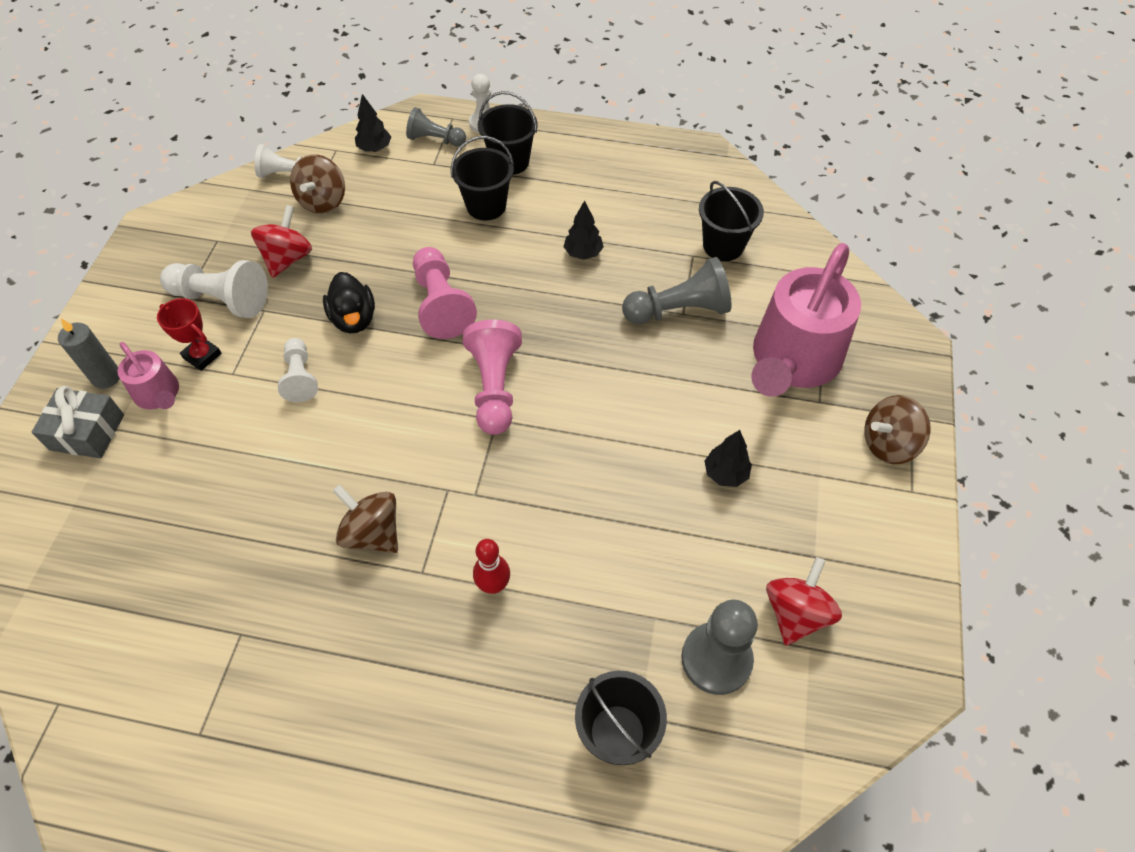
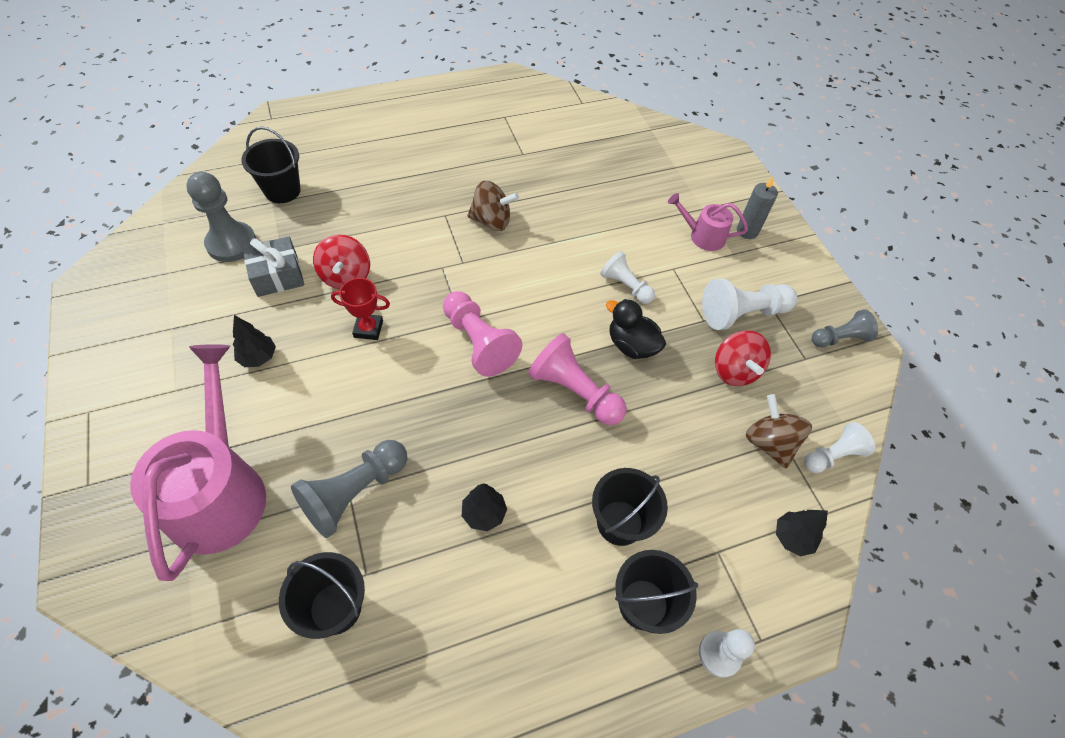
camera: 145 degrees right, 0 degrees up
grey gift [31,386,124,458] -> grey gift moved to [243,236,304,297]
red trophy [157,298,221,371] -> red trophy moved to [331,278,390,340]
grey pawn [406,107,466,146] -> grey pawn moved to [812,309,878,347]
red bowling pin [473,539,510,594] -> none
red spinning top [766,557,842,646] -> red spinning top moved to [313,235,370,289]
brown spinning top [864,395,931,464] -> none

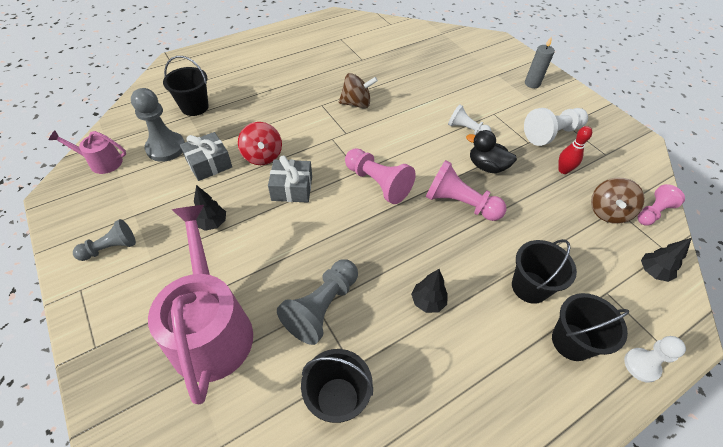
camera: 10 degrees left, 5 degrees down
red trophy [331,278,390,340] -> grey gift [268,155,312,202]
pink watering can [668,193,748,251] -> pink watering can moved to [49,130,126,174]
red spinning top [715,331,771,386] -> red bowling pin [558,126,592,174]
brown spinning top [746,394,812,468] -> brown spinning top turned 120 degrees counterclockwise [591,178,645,224]
white pawn [804,422,875,473] -> pink pawn [638,184,685,226]
grey pawn [812,309,878,347] -> grey pawn moved to [73,219,136,261]

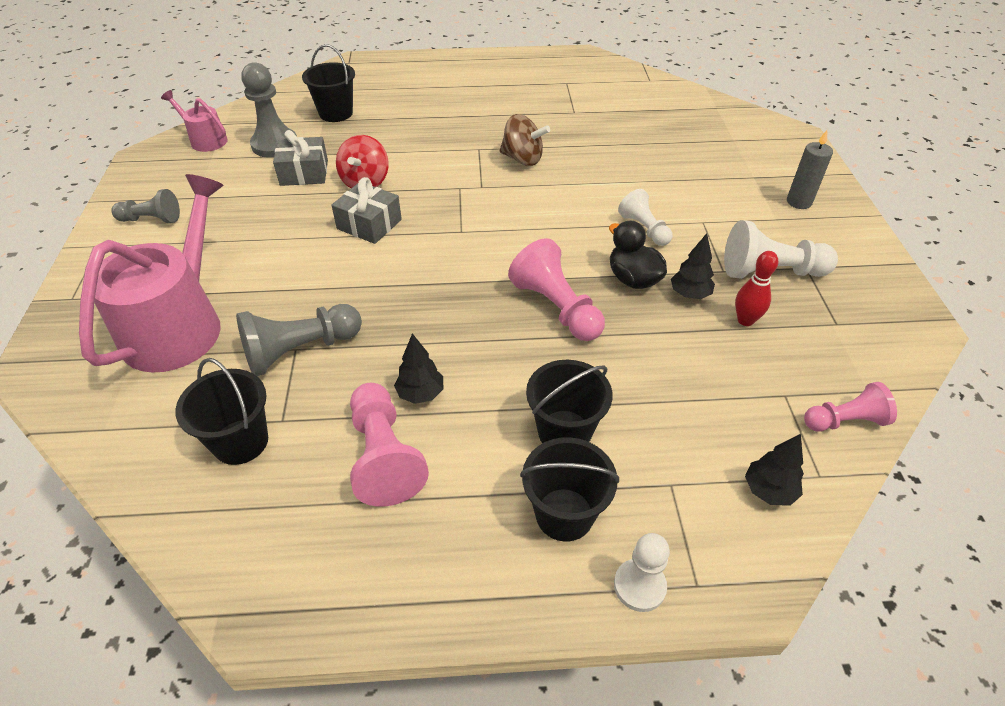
camera: 30 degrees right, 5 degrees down
black tree [194,185,226,231] -> black tree moved to [671,233,715,299]
pink pawn [345,148,416,204] -> pink pawn moved to [350,383,429,507]
brown spinning top [591,178,645,224] -> none

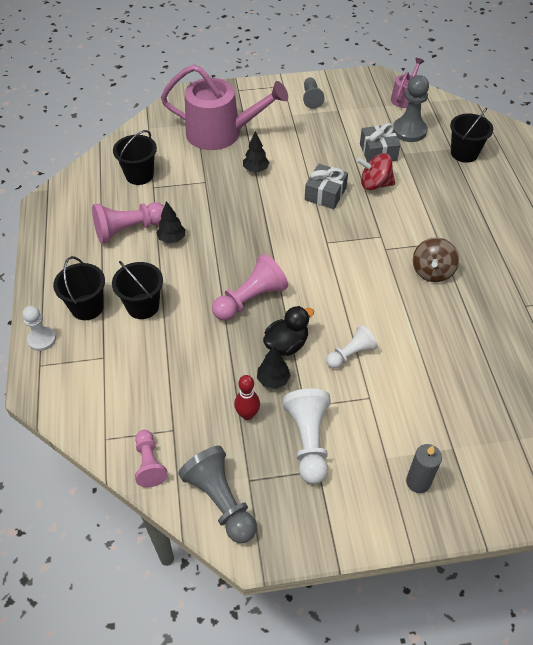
camera: 85 degrees right, 5 degrees up
grey pawn [236,304,362,376] -> grey pawn moved to [178,446,257,543]
black tree [745,434,804,506] -> black tree moved to [243,131,269,172]

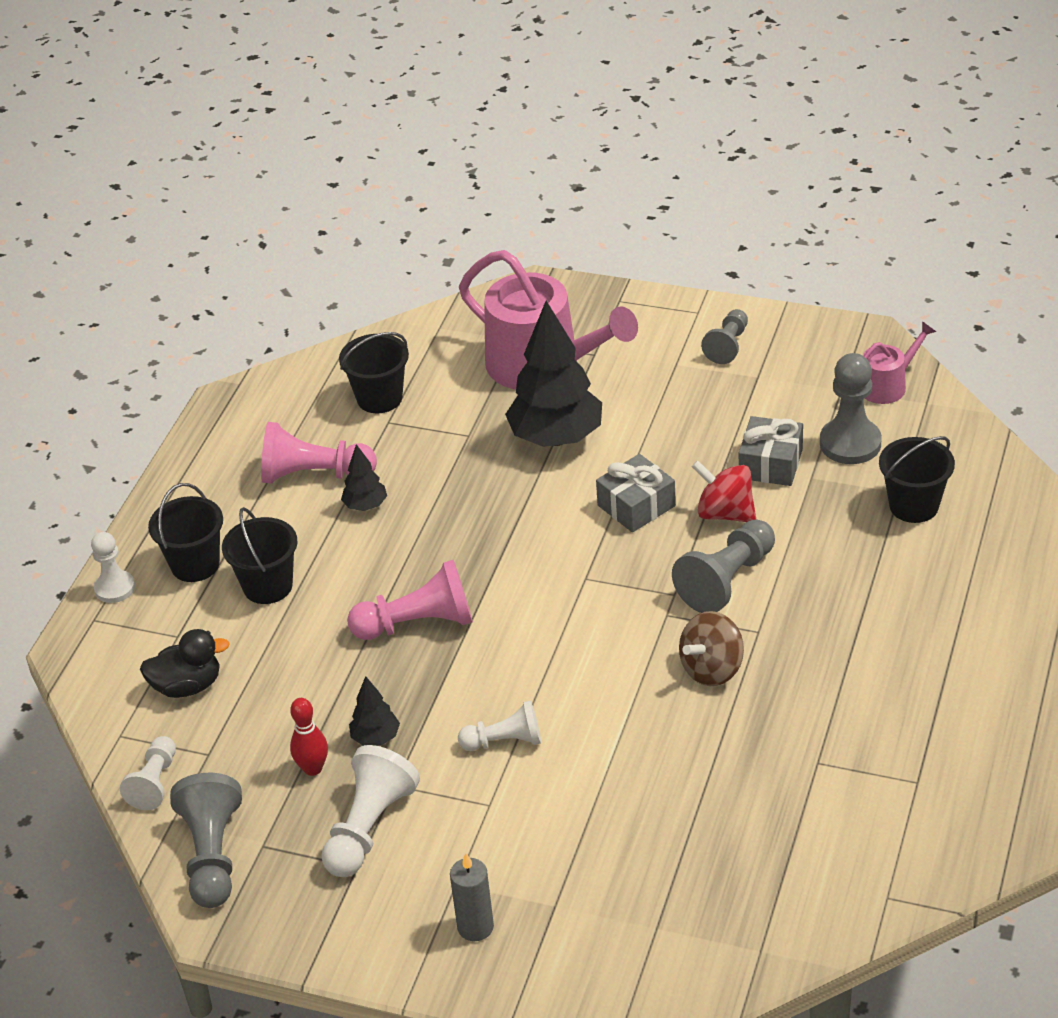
camera: 30 degrees right, 10 degrees down
pink pawn [135,430,168,487] -> white pawn [120,736,176,810]
black tree [243,131,269,172] -> black tree [505,301,602,447], size x2.16
black duck [263,306,314,356] -> black duck moved to [140,629,230,698]
none -> grey pawn [672,520,775,613]

